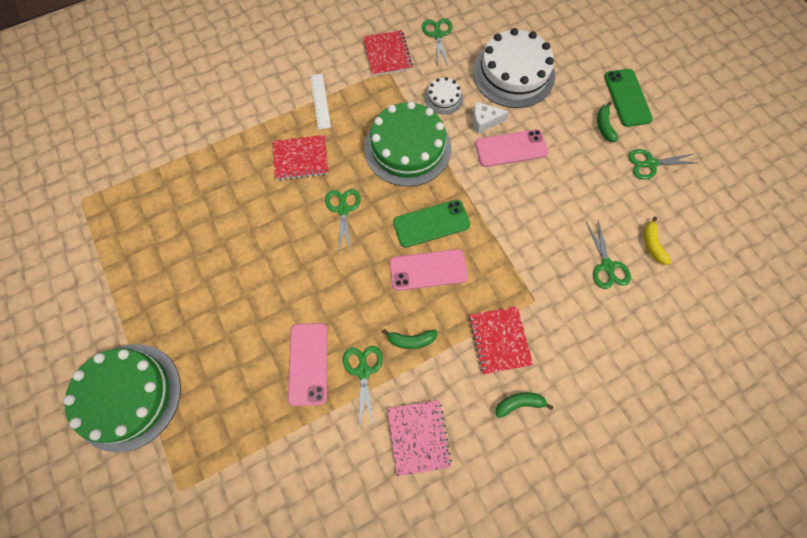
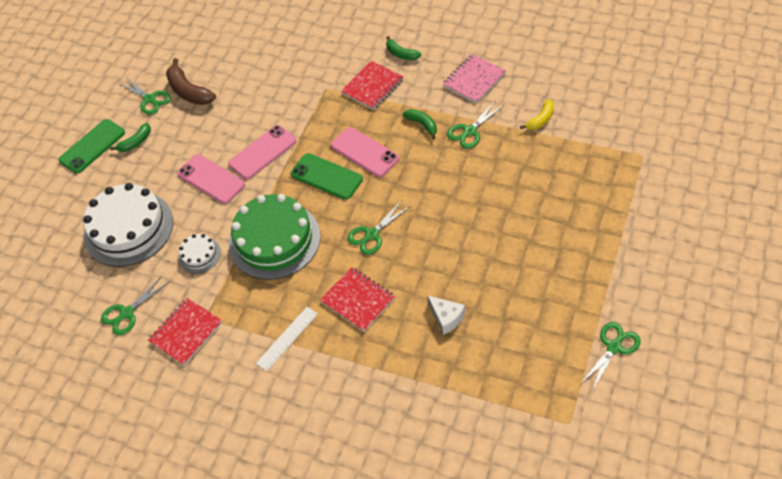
camera: 125 degrees left, 15 degrees down
green cake [63,344,181,452] -> none
pink phone [288,323,328,406] -> pink phone moved to [228,125,296,179]
white cheese [473,101,509,134] -> white cheese moved to [427,295,465,335]
green scissors [586,220,631,289] -> green scissors moved to [581,322,641,392]
yellow banana [644,216,671,265] -> yellow banana moved to [520,99,554,130]
none -> brown banana [166,58,216,105]

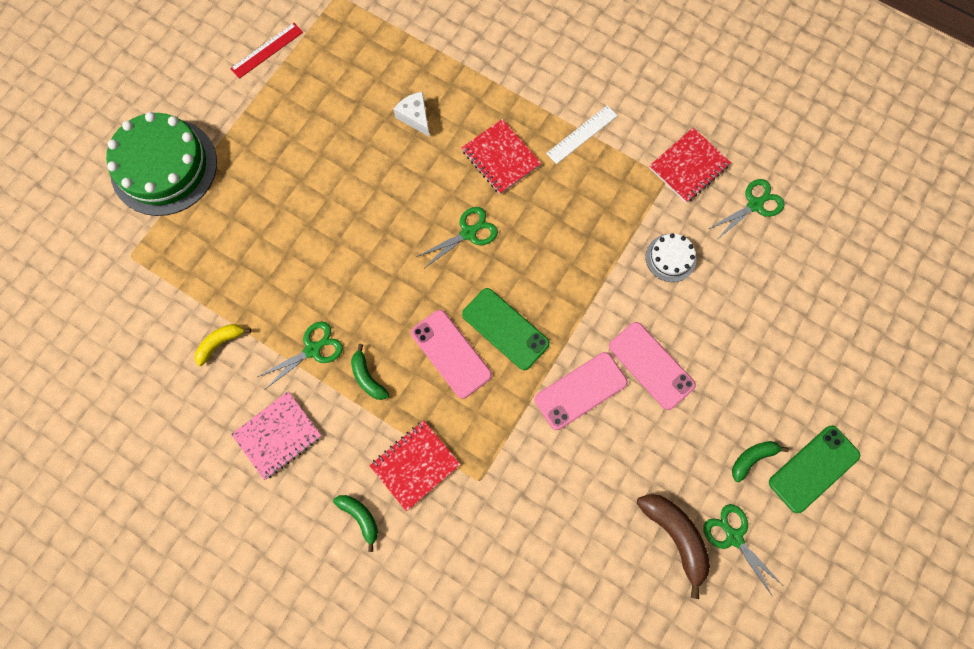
camera: 175 degrees left, 20 degrees up
white cake [83,183,173,267] -> none
green cake [229,194,320,280] -> green cake moved to [106,112,217,216]
green scissors [581,322,641,392] -> red ruler [230,23,303,79]

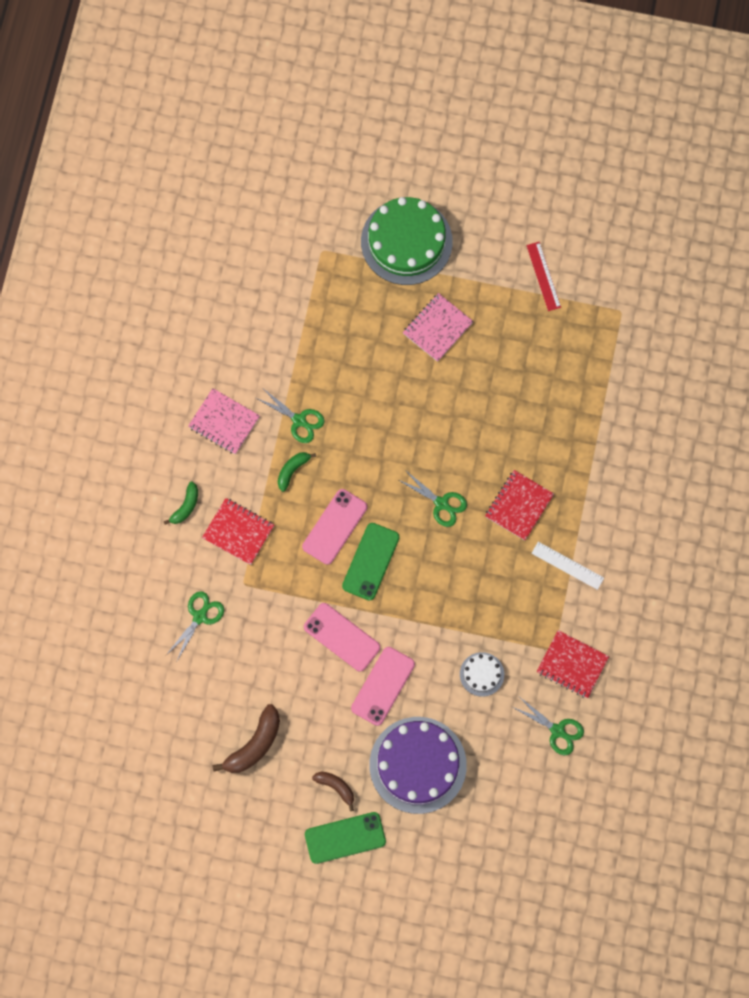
camera: 70 degrees right, 0 degrees up
yellow banana [195,324,251,366] -> none
red ruler [230,23,303,79] -> red ruler turned 45 degrees clockwise [526,242,561,311]
white cheese [393,92,430,137] -> none
green scissors [703,504,783,597] -> green scissors moved to [166,591,224,661]
green banana [732,441,789,482] -> brown banana [312,772,354,811]
green phone [769,426,860,513] -> green phone turned 45 degrees counterclockwise [305,812,386,864]
none -> purple cake [369,717,467,814]
none -> pink notebook [403,293,473,362]

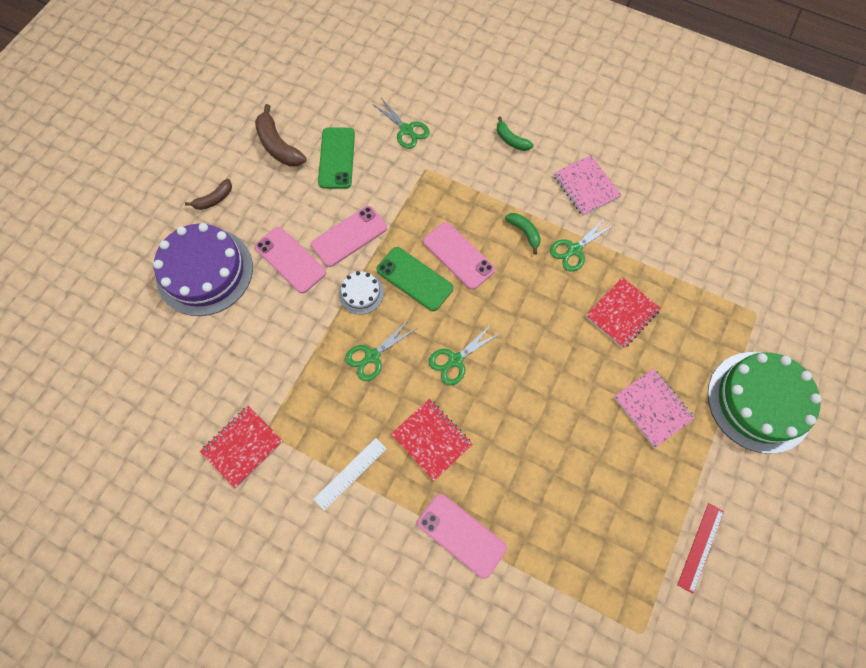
camera: 105 degrees right, 5 degrees down
pink notebook [188,388,260,454] -> pink notebook turned 75 degrees counterclockwise [554,155,622,216]
red notebook [202,498,274,565] -> red notebook moved to [585,277,661,348]
green phone [305,812,386,864] -> green phone moved to [318,127,355,189]
white cake [460,652,504,697] -> white cake moved to [339,271,384,314]
green scissors [513,698,584,755] -> green scissors moved to [345,319,417,381]
red ruler [526,242,561,311] -> red ruler turned 60 degrees counterclockwise [677,503,724,594]
none -> pink phone [417,494,507,579]

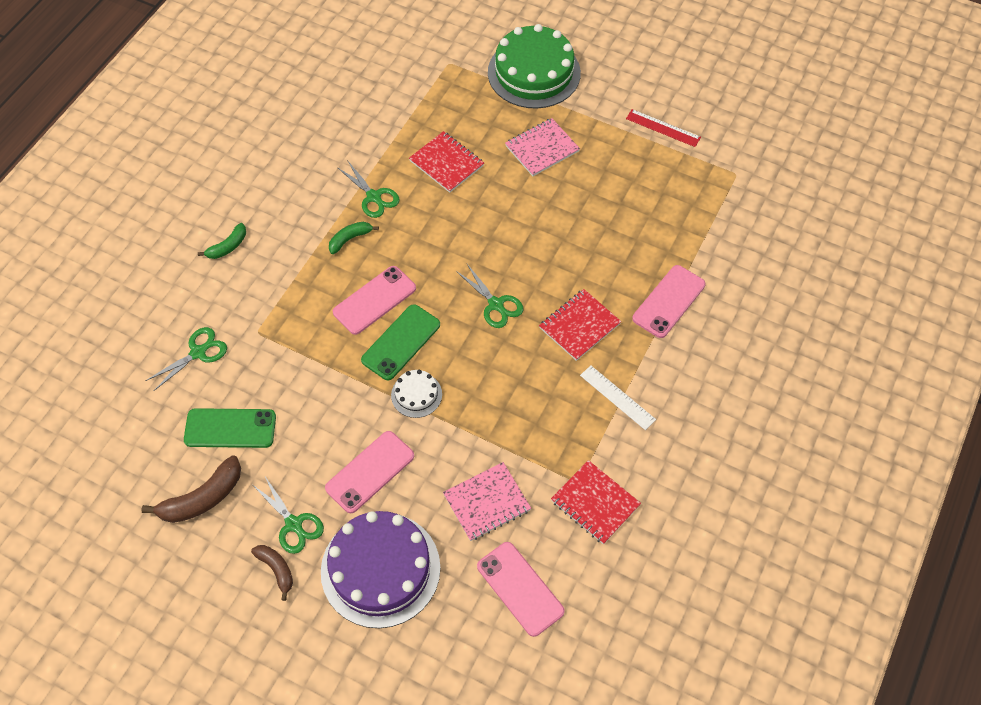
camera: 90 degrees left, 10 degrees down
pink phone [311,206,387,267] -> pink phone moved to [477,542,565,637]
green scissors [345,319,417,381] -> green scissors moved to [253,477,324,554]
pink notebook [554,155,622,216] -> pink notebook moved to [443,462,531,541]

